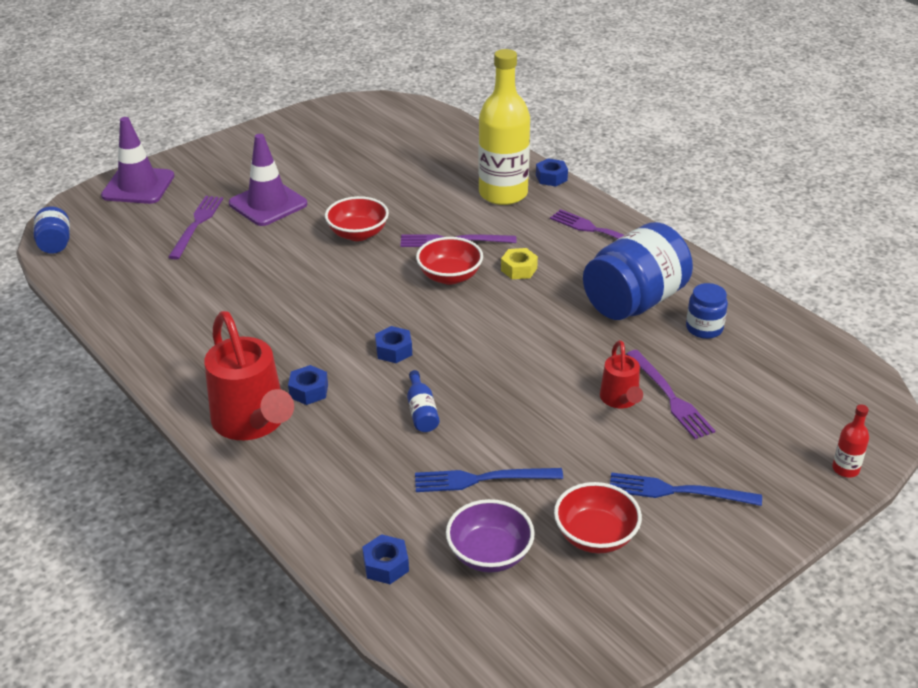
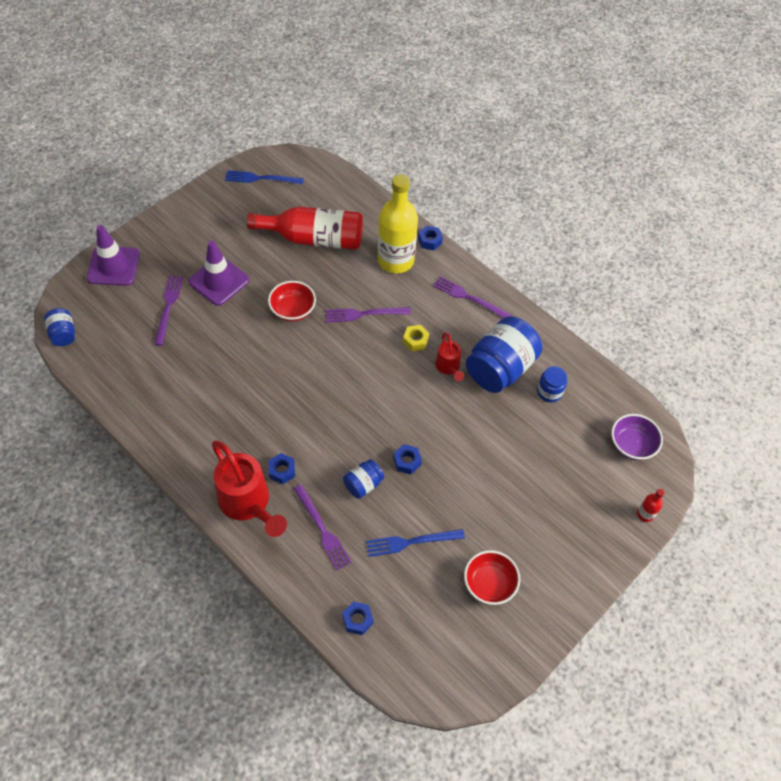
camera: 10 degrees left, 20 degrees up
blue nut [375,326,412,363] -> blue nut moved to [393,444,422,474]
blue bottle [407,370,440,432] -> blue jar [343,459,384,499]
red bowl [416,237,483,285] -> none
purple bowl [446,499,535,573] -> purple bowl moved to [611,414,663,460]
red watering can [600,340,643,408] -> red watering can moved to [435,333,464,381]
blue fork [610,472,762,506] -> blue fork moved to [225,170,304,184]
purple fork [627,350,715,439] -> purple fork moved to [294,484,352,570]
none -> red bottle [247,207,363,250]

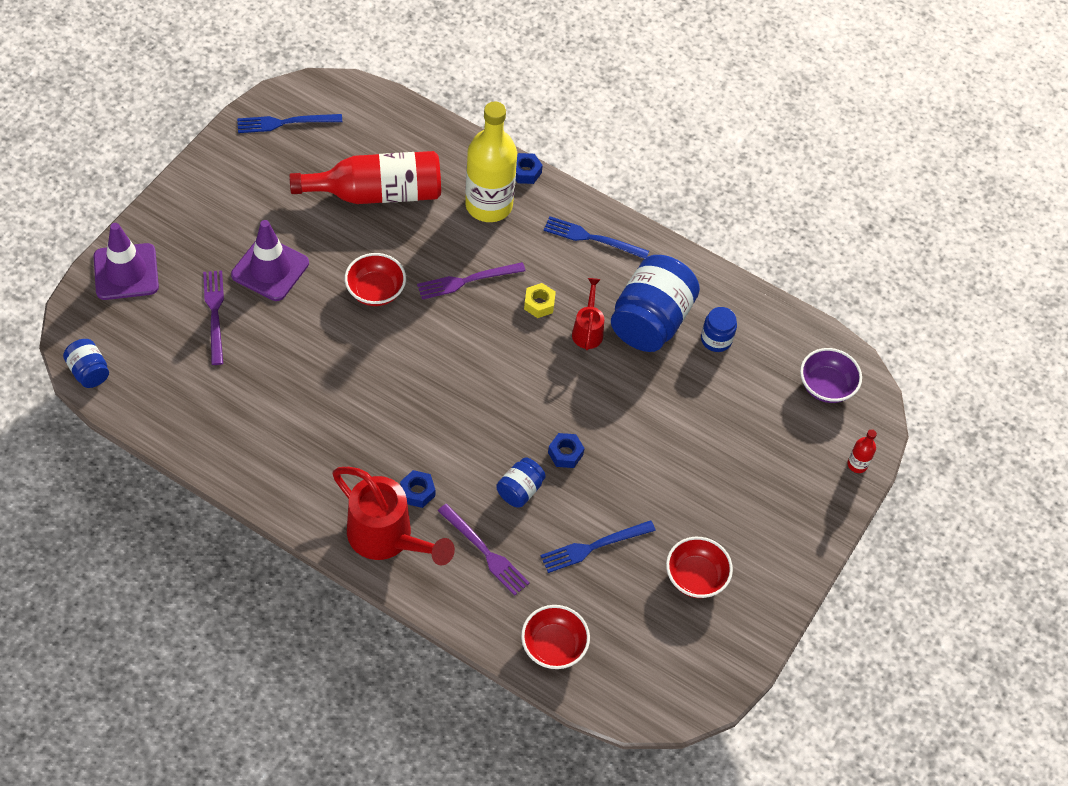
camera: 15 degrees left, 0 degrees up
blue nut [342,602,373,635] -> red bowl [521,605,590,669]
purple fork [433,276,511,318] -> blue fork [544,216,649,259]
red watering can [435,333,464,381] -> red watering can turned 150 degrees counterclockwise [572,278,604,350]

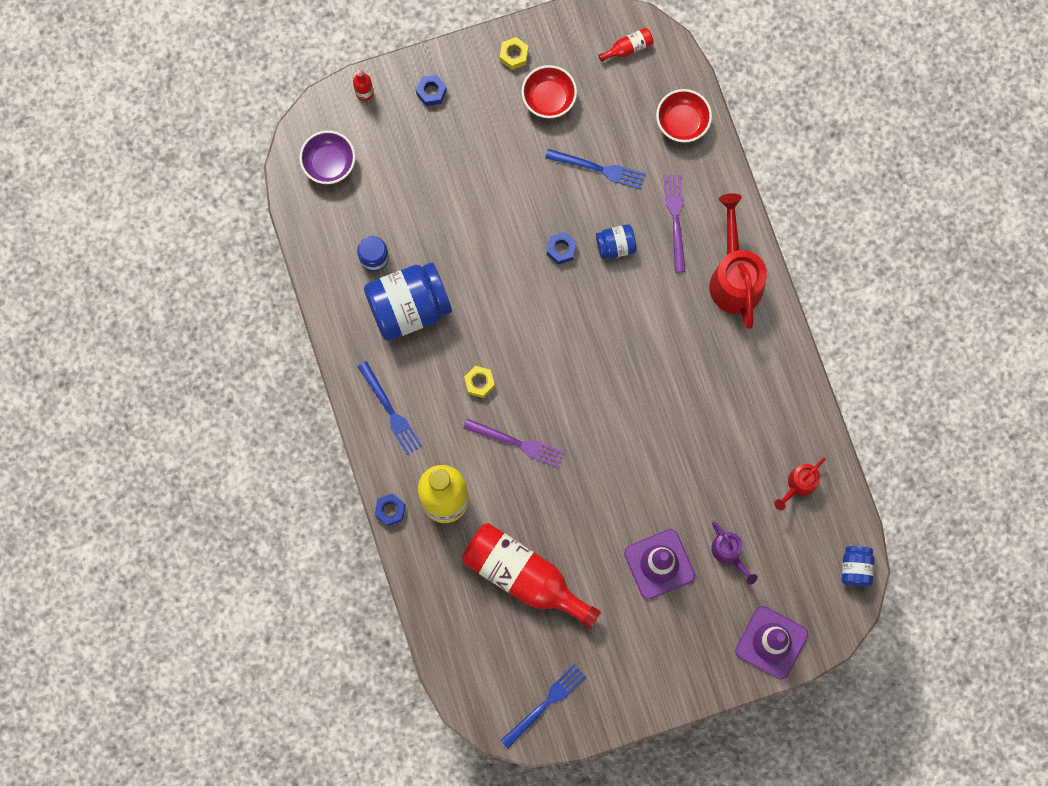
camera: 135 degrees left, 20 degrees up
purple fork [203,270,224,365] -> purple watering can [711,521,758,585]
blue fork [237,114,342,133] -> blue fork turned 75 degrees counterclockwise [500,664,586,748]
red bowl [345,253,406,306] -> none
blue nut [400,470,435,508] -> blue nut moved to [416,75,447,106]
red watering can [572,278,604,350] -> red watering can moved to [774,457,826,510]
none -> yellow nut [500,37,528,70]
none -> red bottle [598,28,654,62]

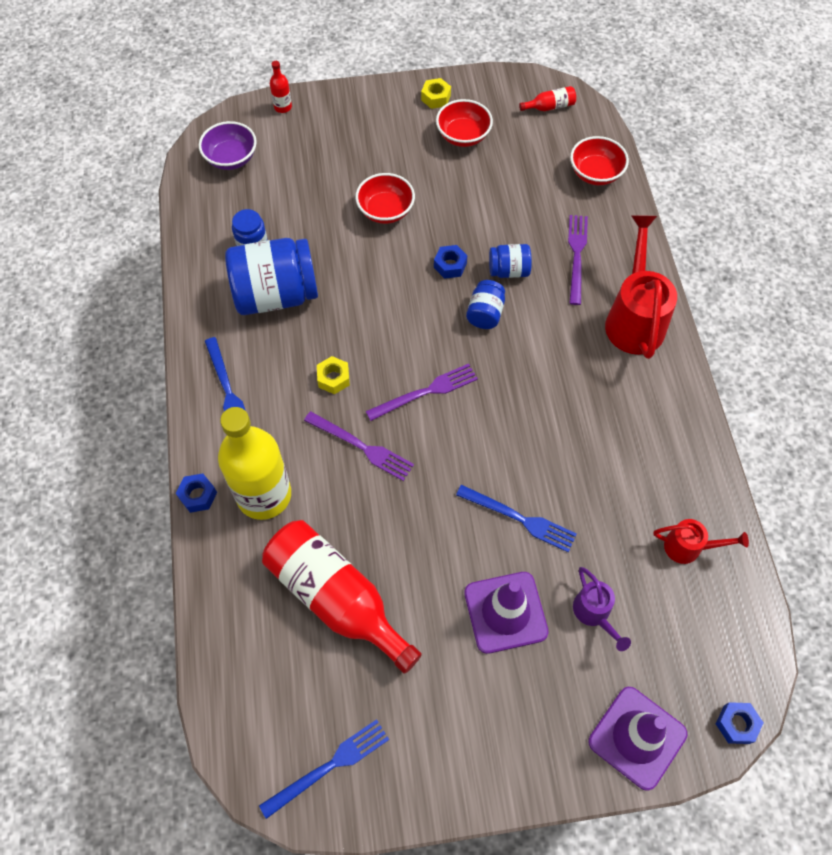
camera: 10 degrees right, 15 degrees down
blue nut [416,75,447,106] -> blue nut moved to [716,702,764,744]
blue fork [545,149,645,189] -> blue fork moved to [456,485,577,552]
red watering can [774,457,826,510] -> red watering can turned 135 degrees counterclockwise [654,519,749,564]
blue jar [842,546,874,587] -> blue jar moved to [466,280,505,329]
none -> red bowl [355,173,415,224]
none -> purple fork [366,364,478,421]

